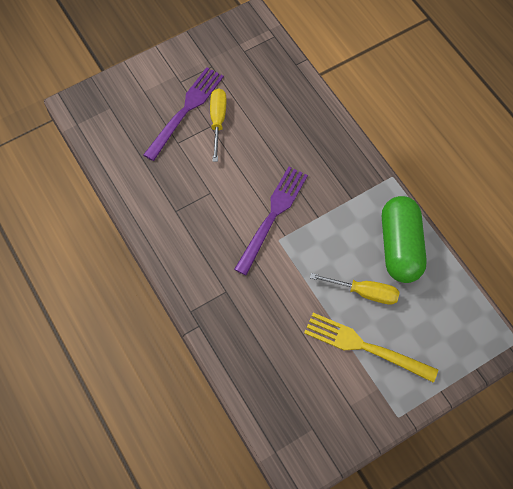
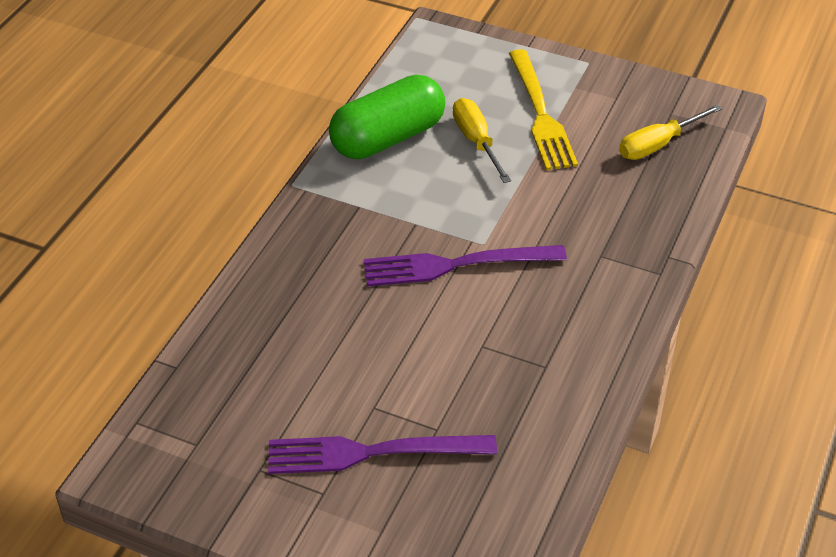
camera: 125 degrees left, 20 degrees down
yellow screwdriver [210,88,226,162] -> yellow screwdriver moved to [619,104,722,160]

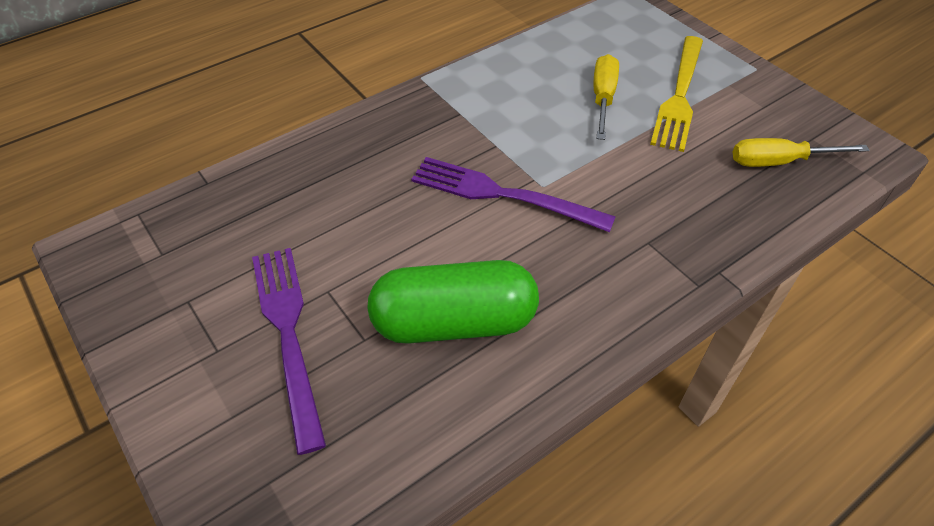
camera: 30 degrees right, 5 degrees up
purple fork [268,435,497,474] -> purple fork turned 45 degrees clockwise [252,248,326,455]
green capsule [329,75,445,159] -> green capsule moved to [367,260,539,344]

